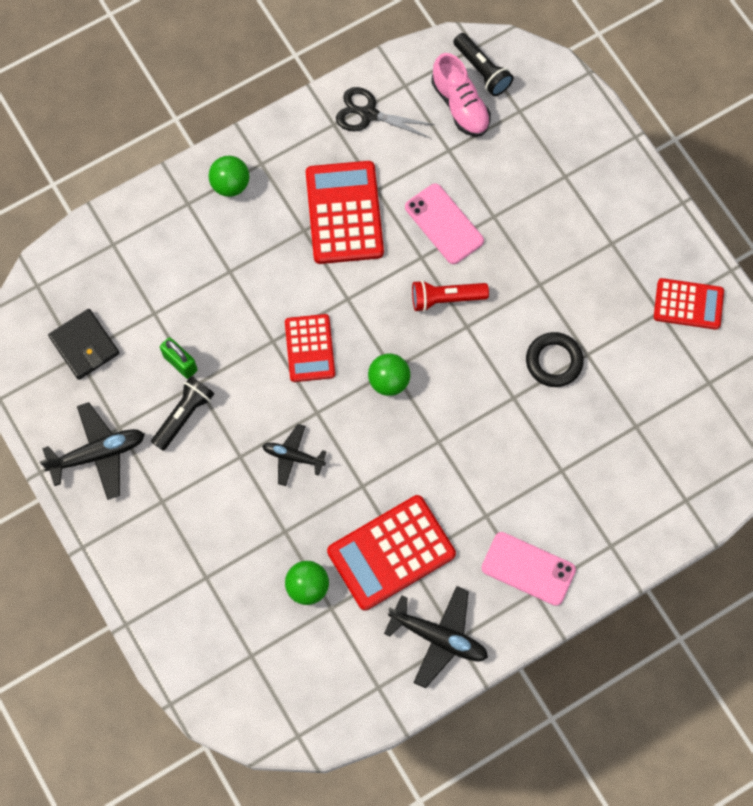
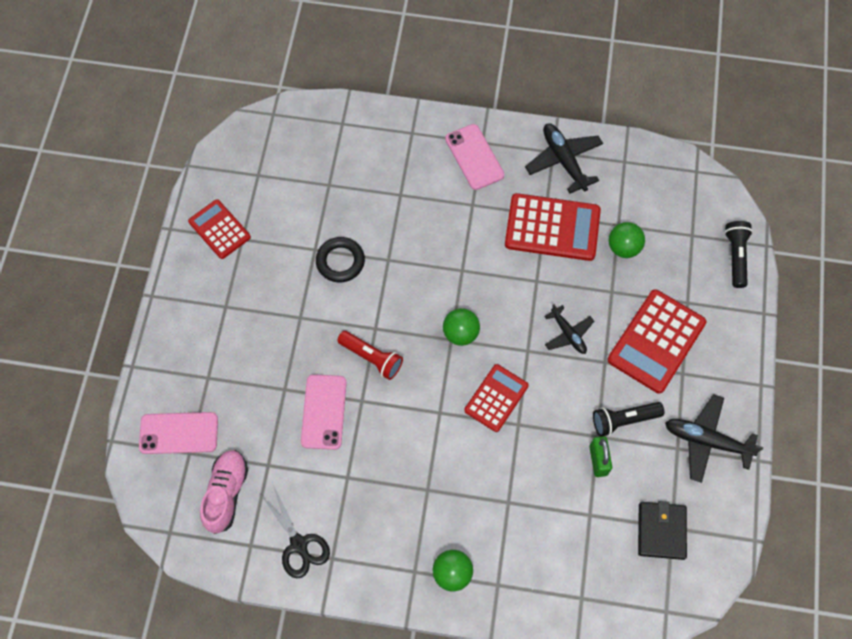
camera: 140 degrees left, 5 degrees down
red calculator [306,161,384,264] -> red calculator moved to [607,289,706,394]
black flashlight [454,33,514,96] -> black flashlight moved to [724,221,753,288]
none -> pink phone [139,412,218,454]

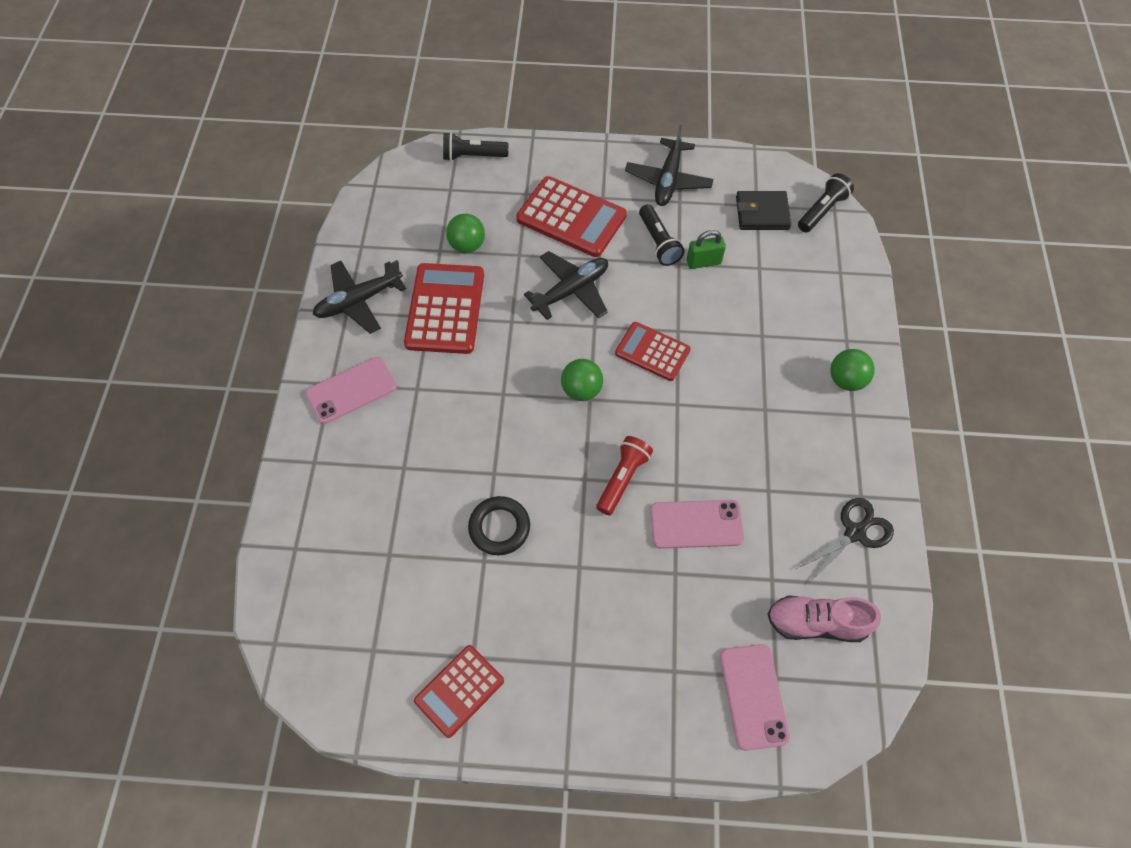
camera: 95 degrees left, 5 degrees down
black plane [544,304,594,354] -> black plane [524,251,608,320], size x1.58
none -> black flashlight [798,173,854,232]

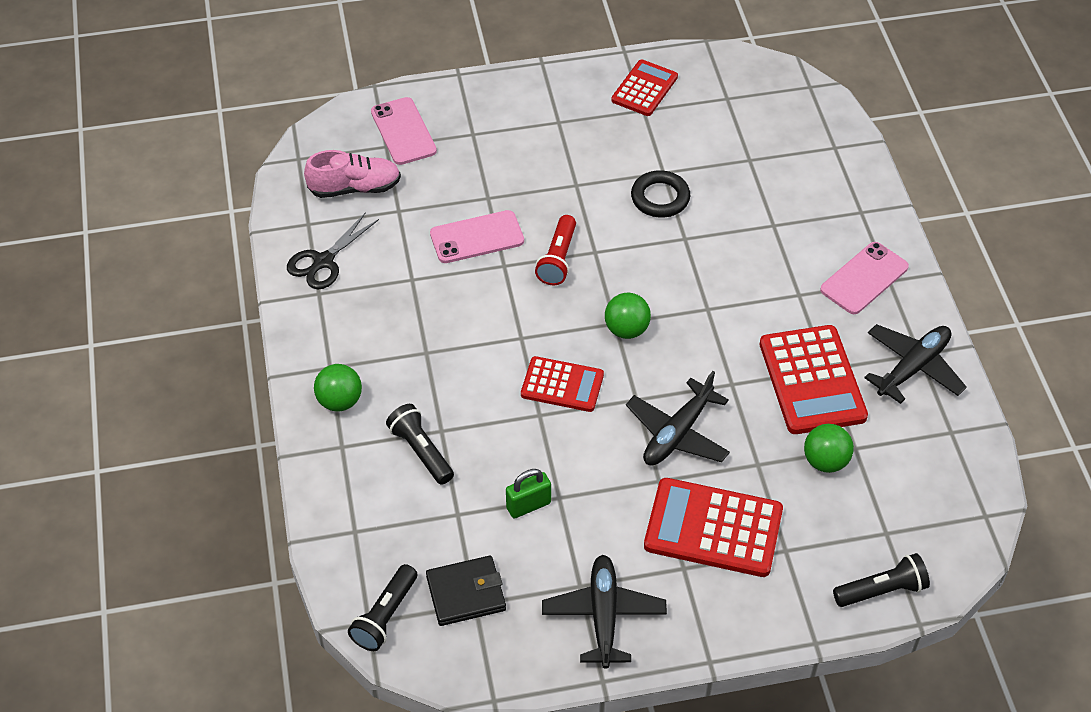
camera: 165 degrees right, 10 degrees down
black flashlight [639,204,685,266] -> black flashlight moved to [386,404,454,485]

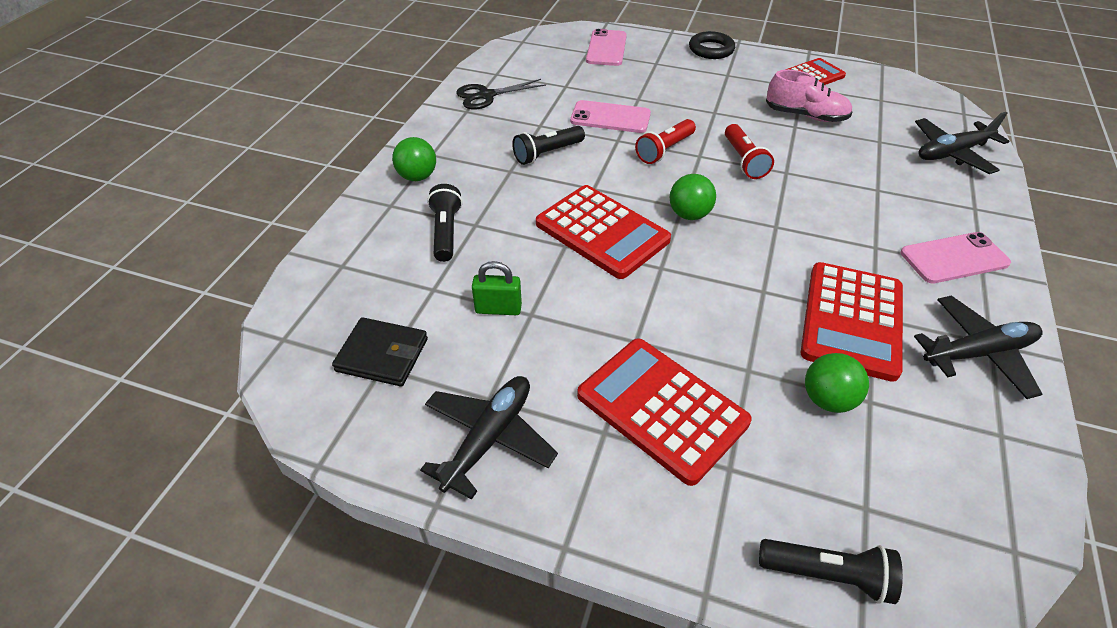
camera: 30 degrees right, 5 degrees down
pink shoe [304,150,401,198] -> pink shoe moved to [766,70,853,122]
black flashlight [348,564,417,651] -> black flashlight moved to [512,126,585,165]
red calculator [521,356,604,412] -> red calculator [536,185,671,279], size x1.59
black plane [626,371,730,466] -> black plane moved to [915,112,1009,174]
black ring [631,170,690,217] -> black ring moved to [689,31,735,59]
none -> red flashlight [725,124,774,179]

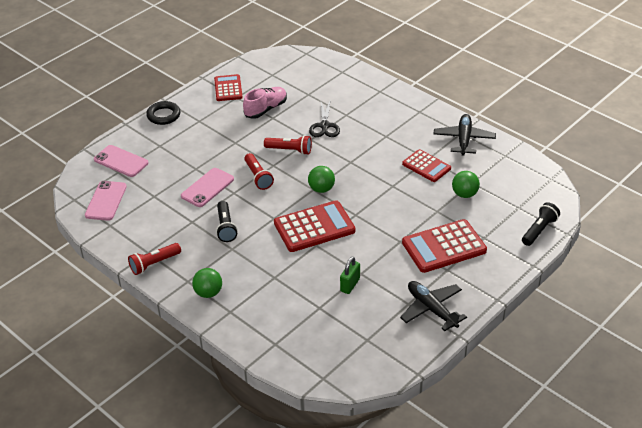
camera: 65 degrees left, 5 degrees down
black wallet [332,317,428,386] -> none
black flashlight [427,184,462,262] -> none
black scissors [456,79,546,109] -> black scissors moved to [309,99,340,137]
red calculator [801,262,903,382] -> red calculator [402,149,451,182], size x0.63
pink phone [901,232,1011,283] -> pink phone moved to [85,181,127,221]
black plane [915,112,1009,174] -> none
none -> red flashlight [128,243,181,275]

